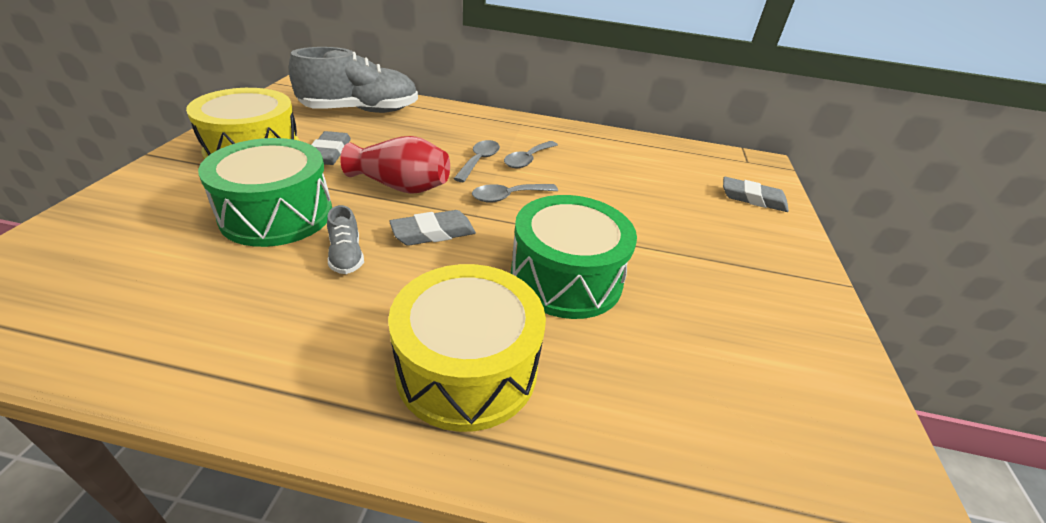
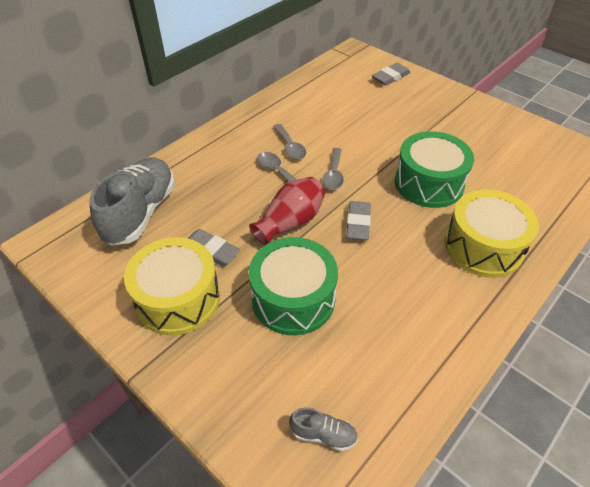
camera: 55 degrees left, 10 degrees up
grey shoe [327,205,364,274] -> grey shoe moved to [289,407,358,451]

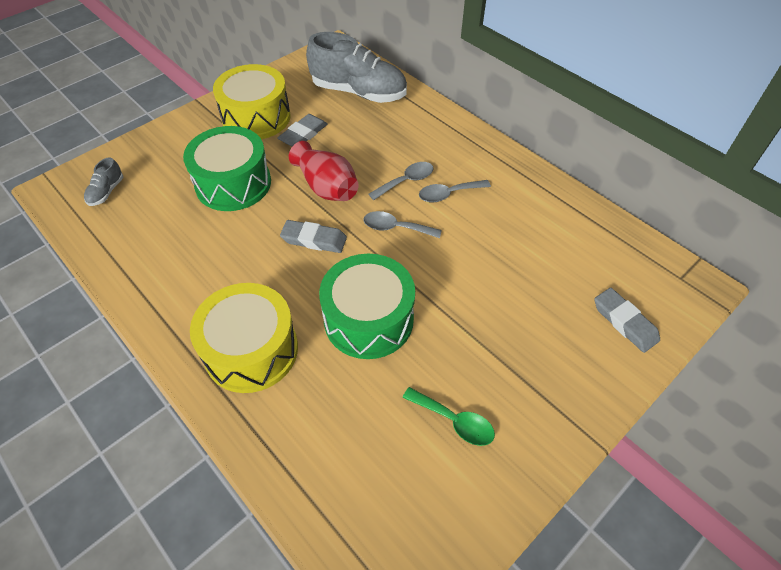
camera: 95 degrees right, 5 degrees up
none -> green spoon [402,387,495,446]

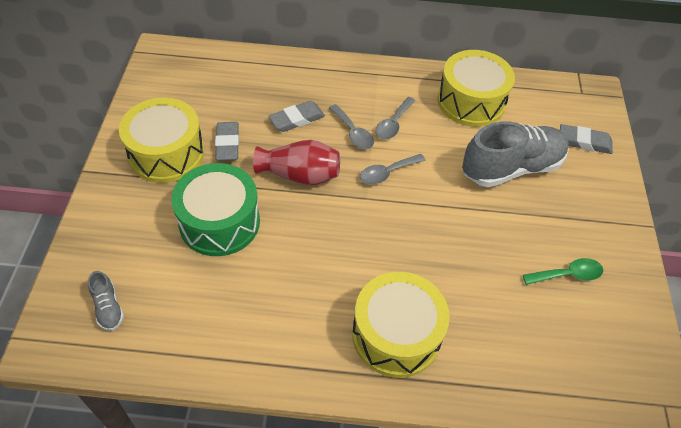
camera: 45 degrees left, 0 degrees up
grey eraser [280,220,347,253] -> grey eraser moved to [269,101,325,132]
grey shoe [306,32,407,103] -> grey shoe moved to [462,121,569,187]
green drum [319,254,415,359] -> none
grey spoon [369,162,433,200] -> grey spoon turned 135 degrees clockwise [329,104,374,149]
none -> yellow drum [437,50,515,127]

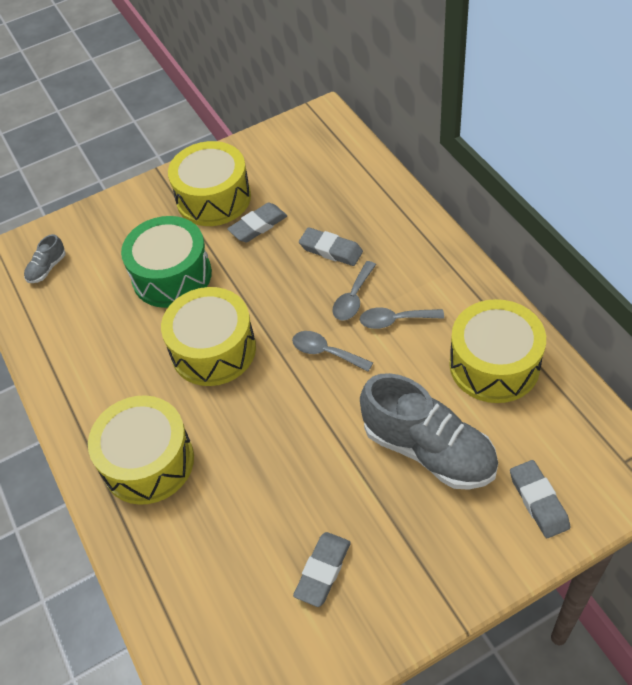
camera: 65 degrees right, 0 degrees up
red vase [253,140,340,186] -> none
green spoon [523,258,603,285] -> grey eraser [293,532,351,607]
none -> yellow drum [161,287,256,386]

